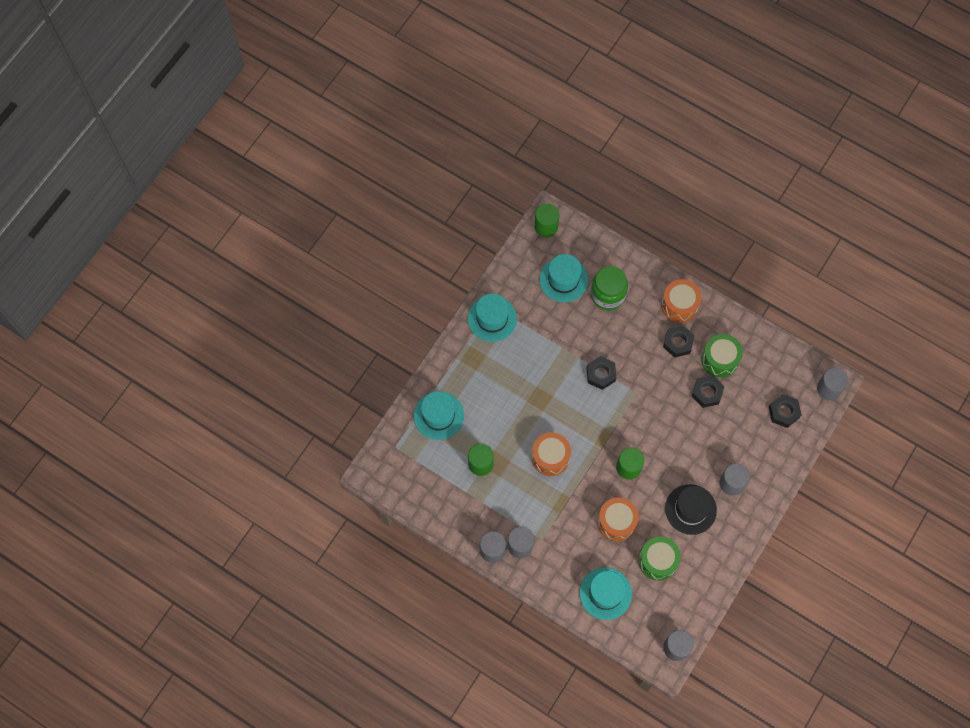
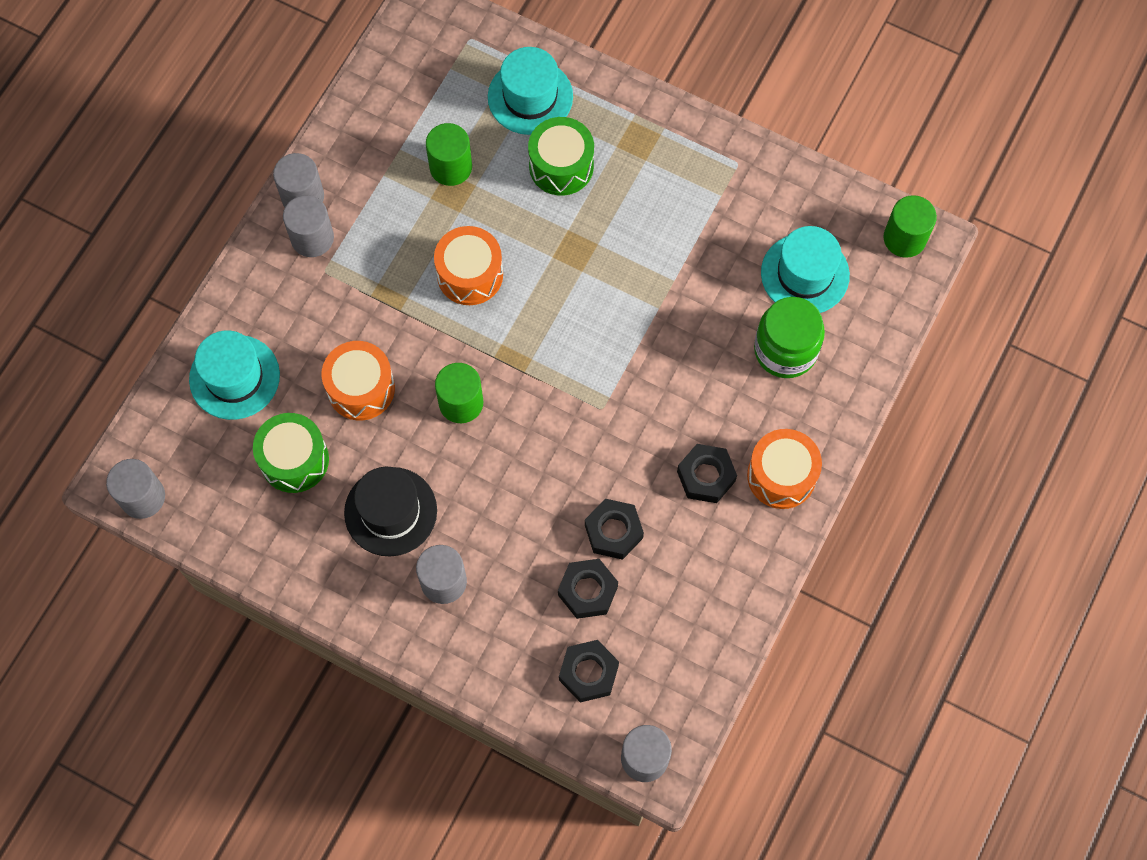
camera: 85 degrees right, 0 degrees up
turquoise hat [468,293,517,342] -> none
black nut [587,356,616,390] -> black nut moved to [558,559,618,619]
green drum [701,334,743,377] -> green drum moved to [528,117,594,196]

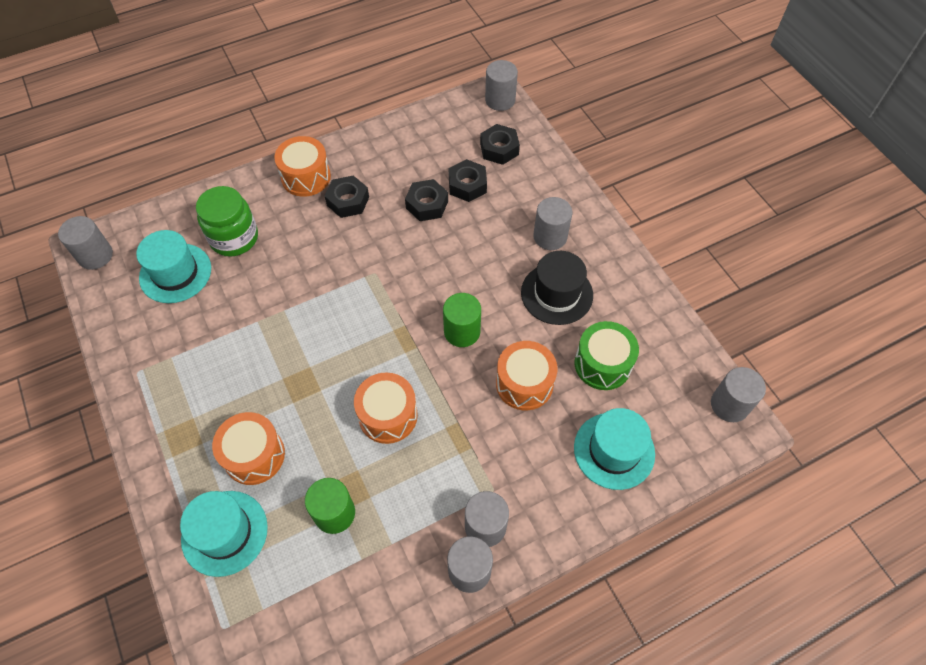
camera: 145 degrees left, 10 degrees down
green drum [528,117,594,196] -> orange drum [212,412,285,485]
green cylinder [883,195,937,258] -> grey cylinder [58,216,113,270]

